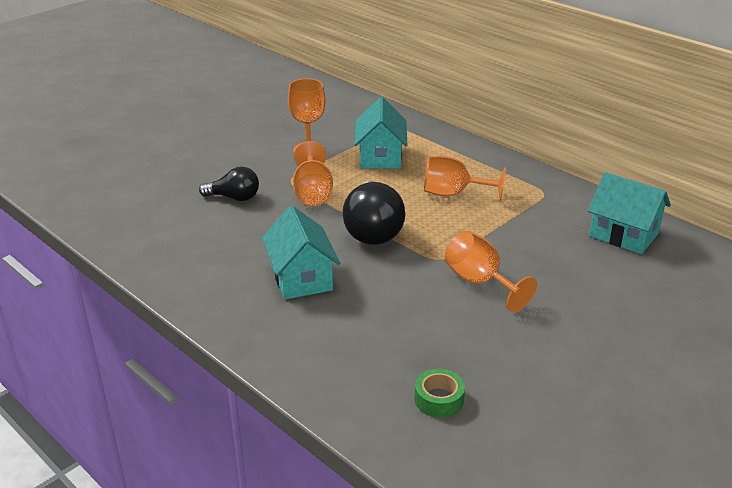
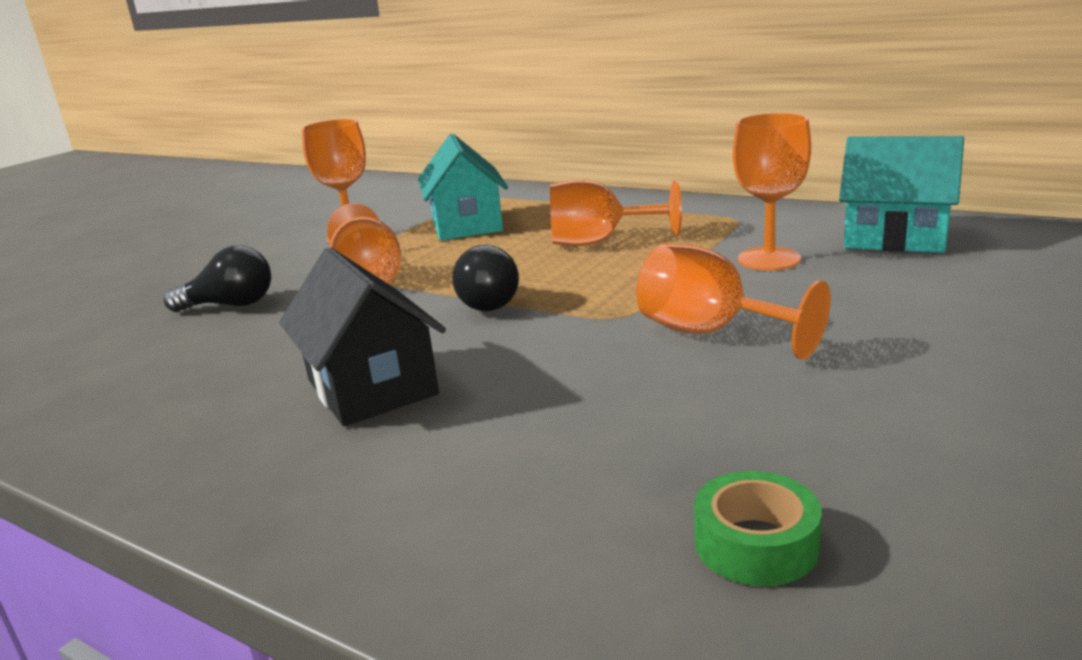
camera: 10 degrees left, 10 degrees down
turquoise house [262,206,340,299] -> black house [279,247,446,426]
black light bulb [342,181,405,245] -> black light bulb [452,245,519,311], size x0.59
none -> orange goblet [733,113,811,270]

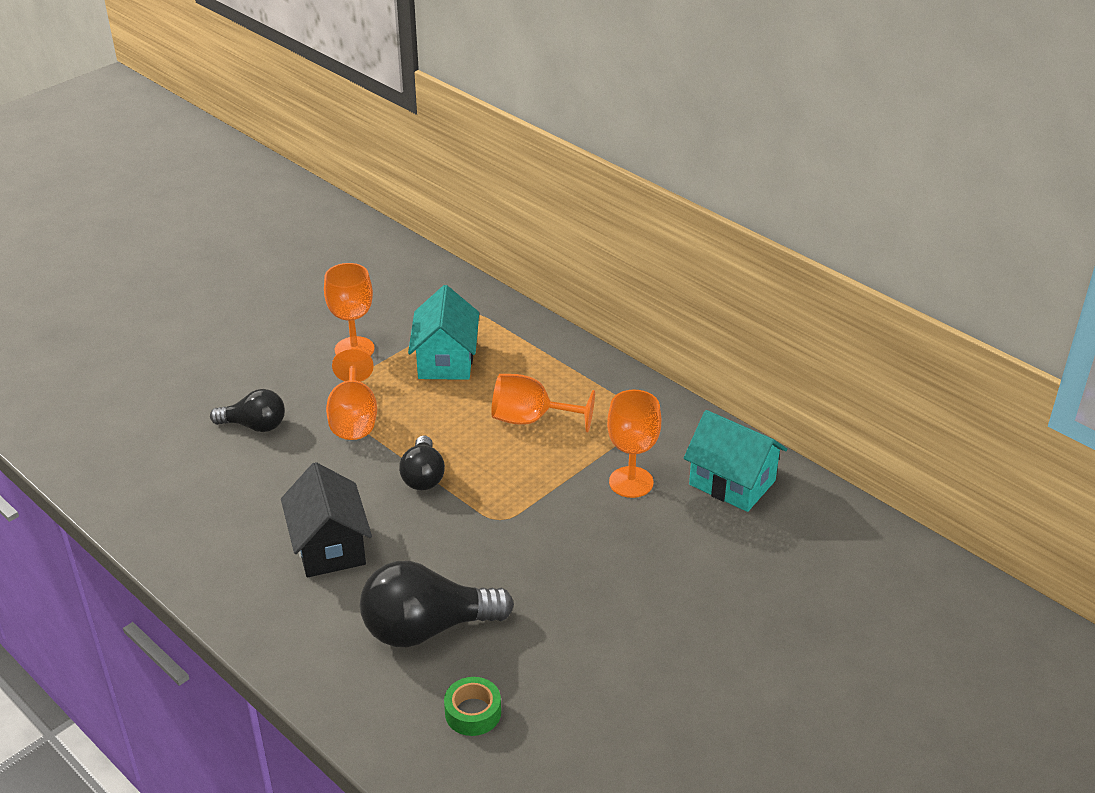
camera: 10 degrees right, 15 degrees up
orange goblet [637,243,831,360] -> none
none -> black light bulb [360,561,514,647]

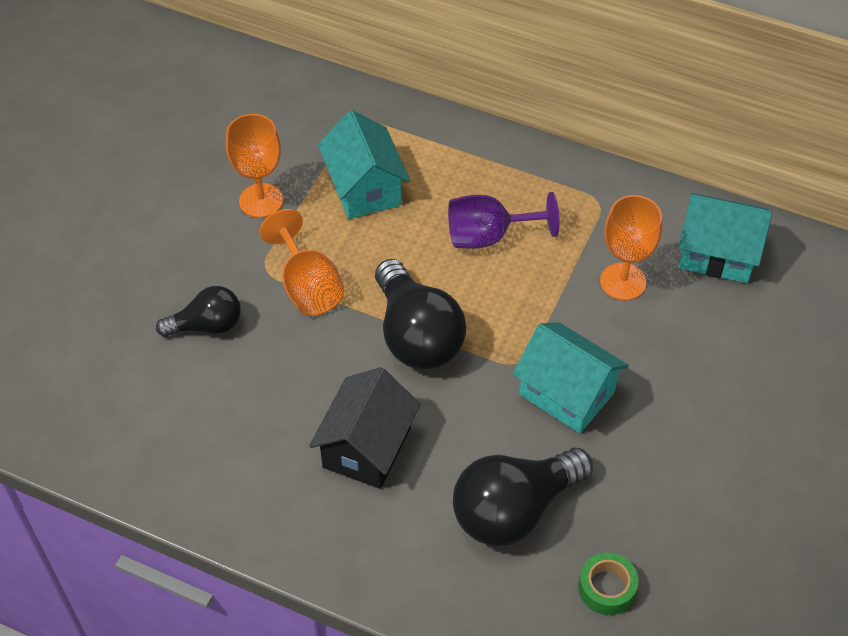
camera: 20 degrees left, 15 degrees up
black house [281,462,372,577] -> black house turned 60 degrees clockwise [309,367,421,489]
black light bulb [399,435,445,490] -> black light bulb [375,259,466,370], size x1.69
orange goblet [491,374,595,432] -> purple goblet [448,192,560,249]
none -> turquoise house [512,322,629,433]

